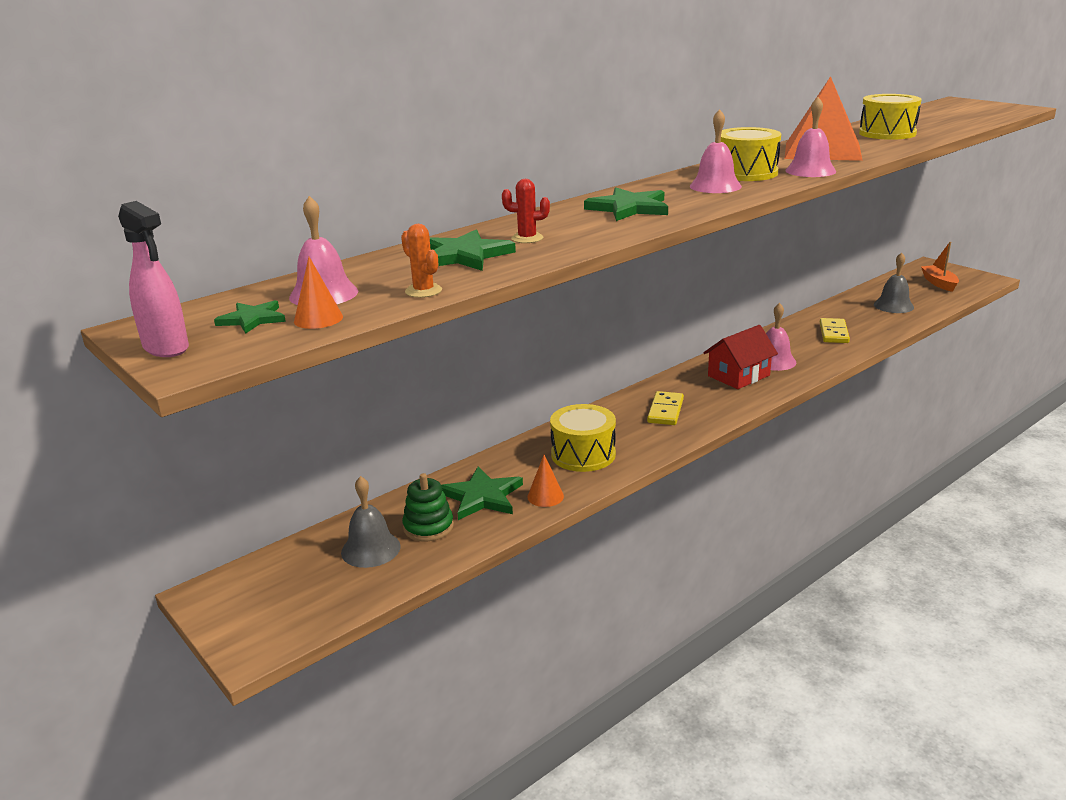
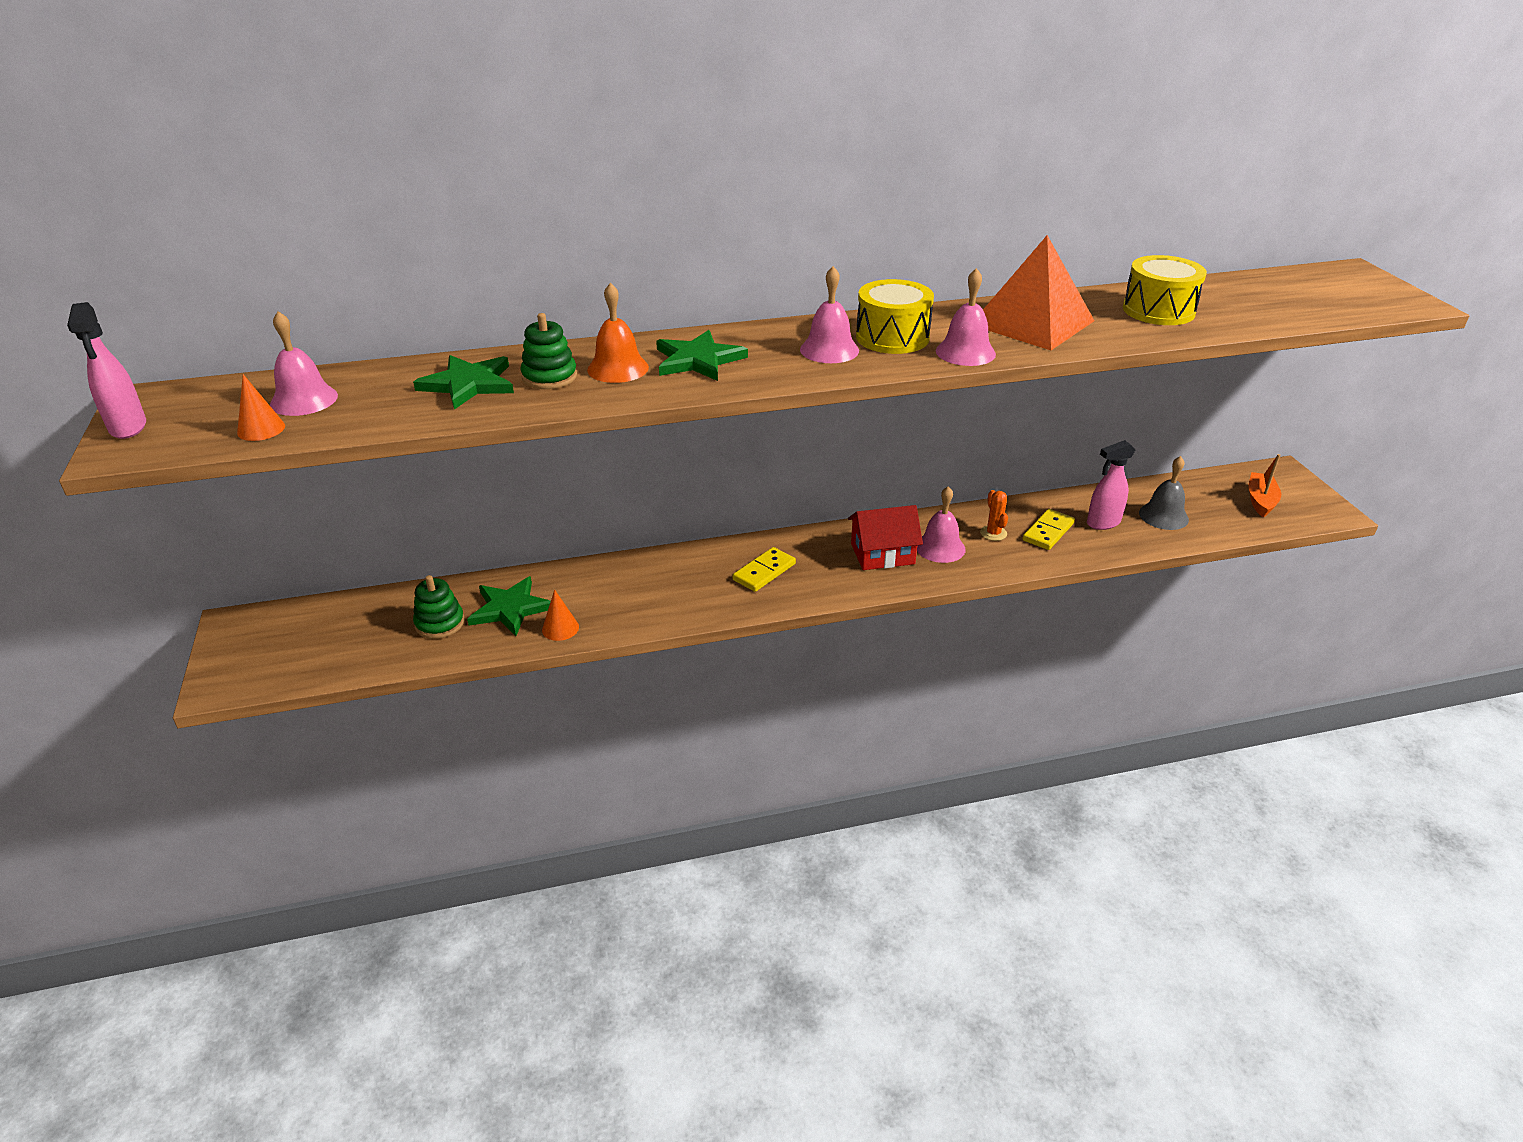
camera: 25 degrees right, 10 degrees up
green star [214,300,286,334] -> none
grey bell [341,476,401,568] -> none
orange cactus [401,224,442,298] -> orange cactus moved to [980,490,1008,541]
red cactus [502,179,550,243] -> green stacking toy [520,313,577,389]
yellow drum [550,404,616,472] -> none
none -> orange bell [587,283,649,383]
none -> pink spray bottle [1087,440,1135,530]

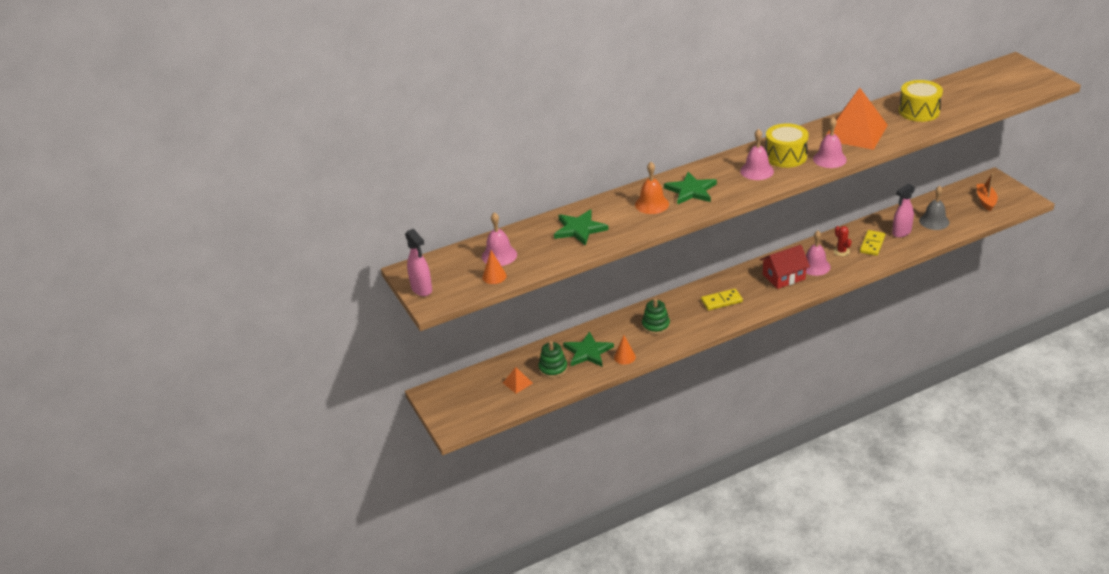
camera: 10 degrees left, 0 degrees up
green stacking toy [520,313,577,389] -> green stacking toy moved to [642,298,670,335]
yellow domino [732,547,796,592] -> yellow domino turned 45 degrees clockwise [701,289,743,311]
orange cactus [980,490,1008,541] -> red cactus [834,226,852,256]
none -> orange pyramid [503,367,533,393]

